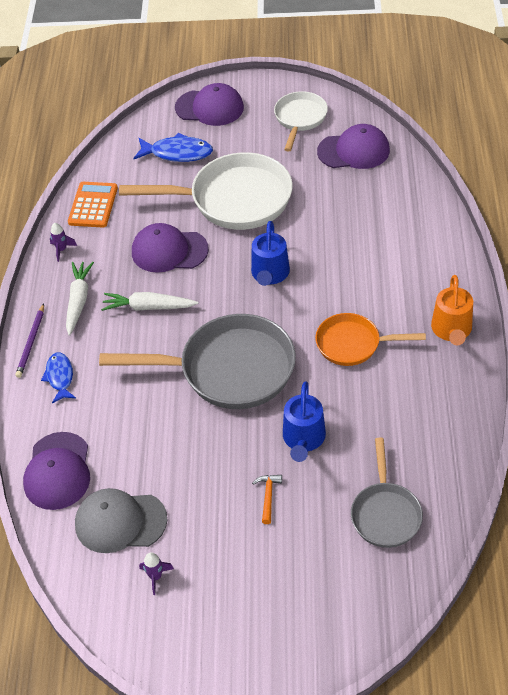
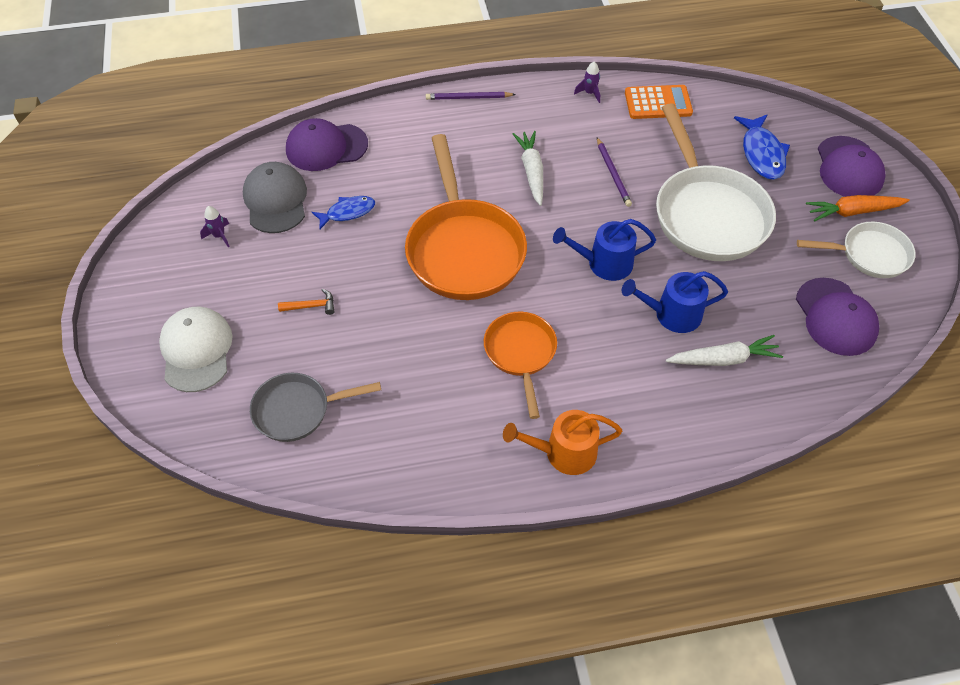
camera: 75 degrees right, 5 degrees up
blue fish [41,353,76,403] -> blue fish moved to [312,196,375,229]
white carrot [66,262,94,336] -> white carrot moved to [666,335,783,366]
grey pan [99,314,296,409] -> orange pan [405,134,527,300]
purple cap [132,223,209,273] -> purple pencil [597,137,632,207]
blue watering can [283,381,326,462] -> blue watering can moved to [622,271,728,333]
none -> white cap [159,307,233,392]
none -> orange carrot [806,195,910,222]

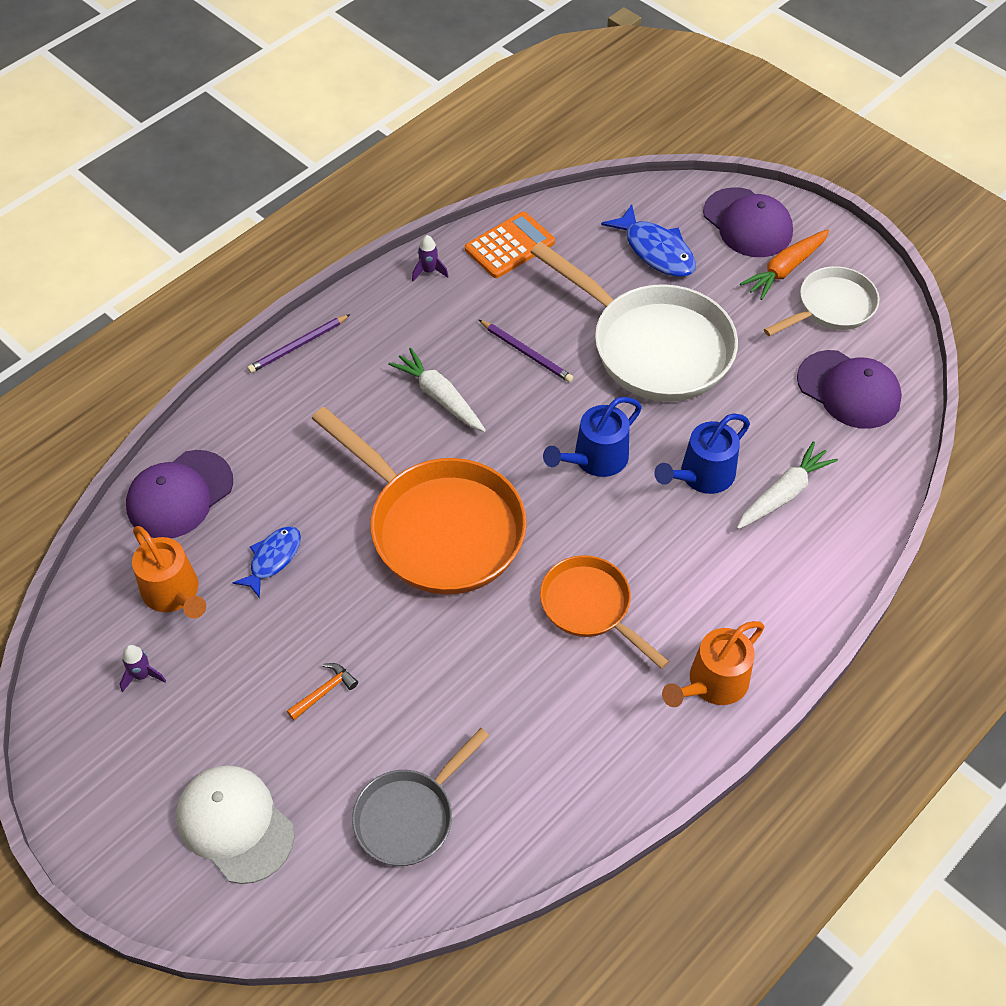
camera: 35 degrees left, 0 degrees up
grey cap [243,162,307,233] -> orange watering can [132,526,206,619]

